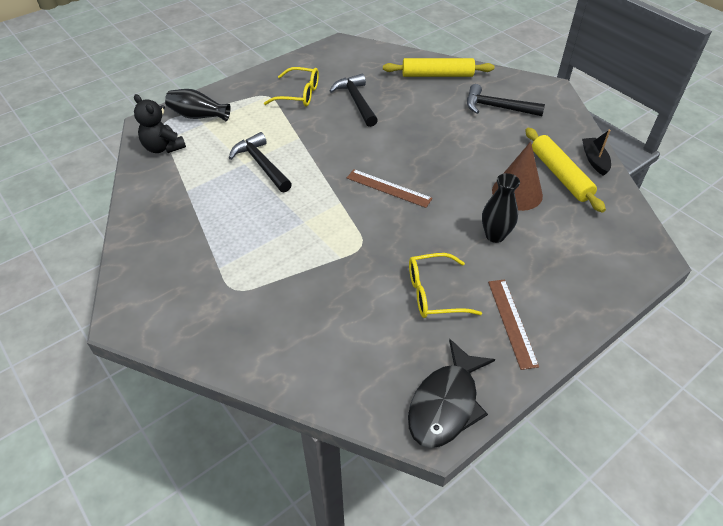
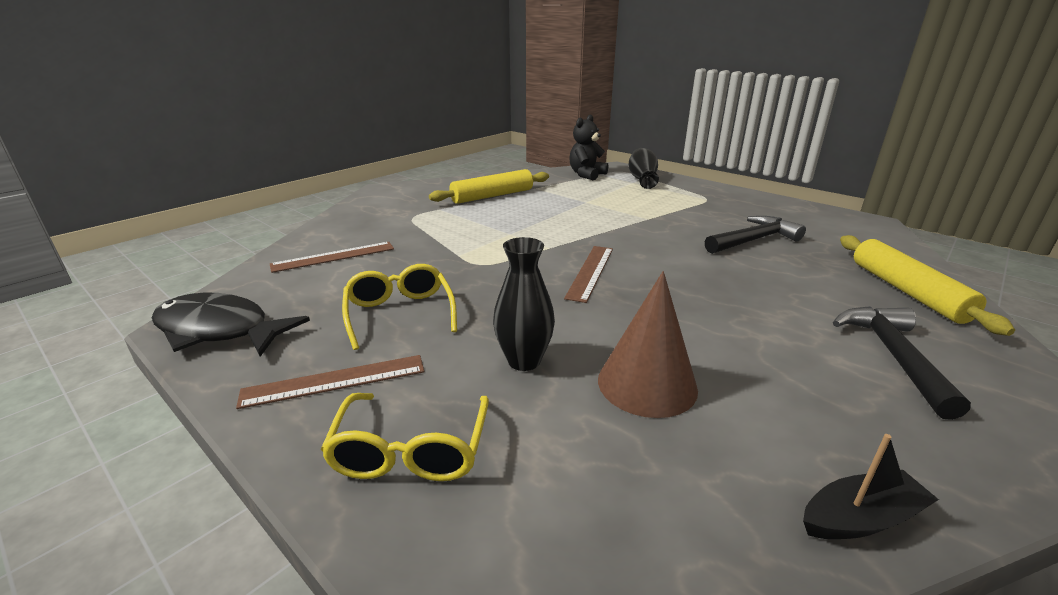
camera: 80 degrees right, 20 degrees down
black hammer [229,132,292,192] -> none
yellow glasses [264,67,319,107] -> yellow glasses moved to [320,393,489,481]
yellow rolling pin [525,128,606,213] -> yellow rolling pin moved to [429,169,549,204]
none -> brown ruler [270,242,394,273]

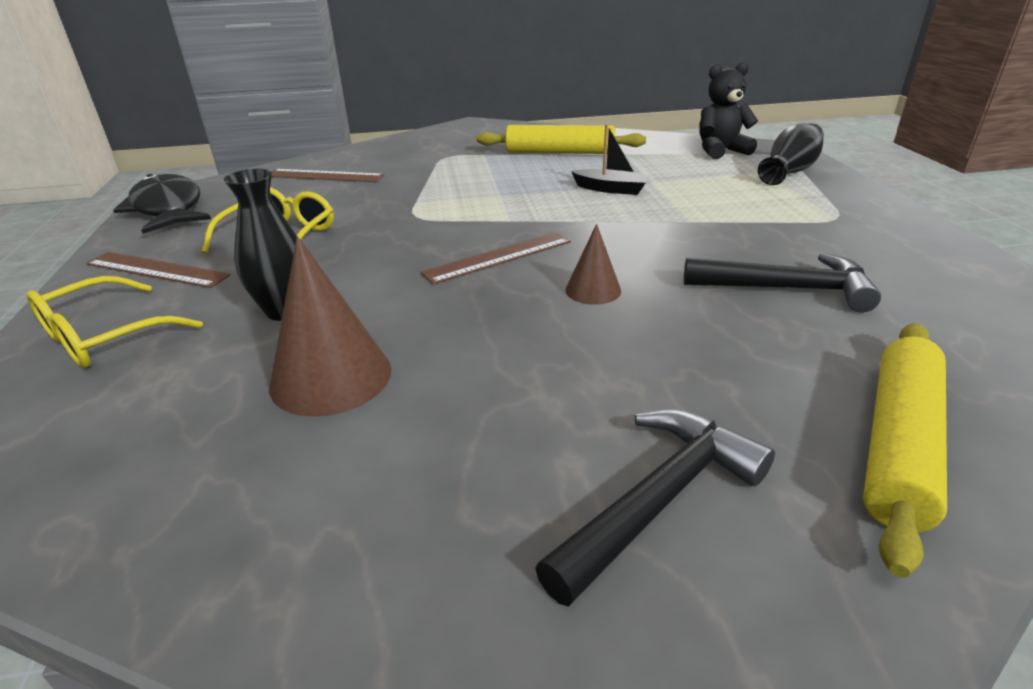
camera: 40 degrees right, 5 degrees up
black boat [803,434,939,539] -> black boat moved to [571,124,651,195]
none -> brown cone [566,224,621,305]

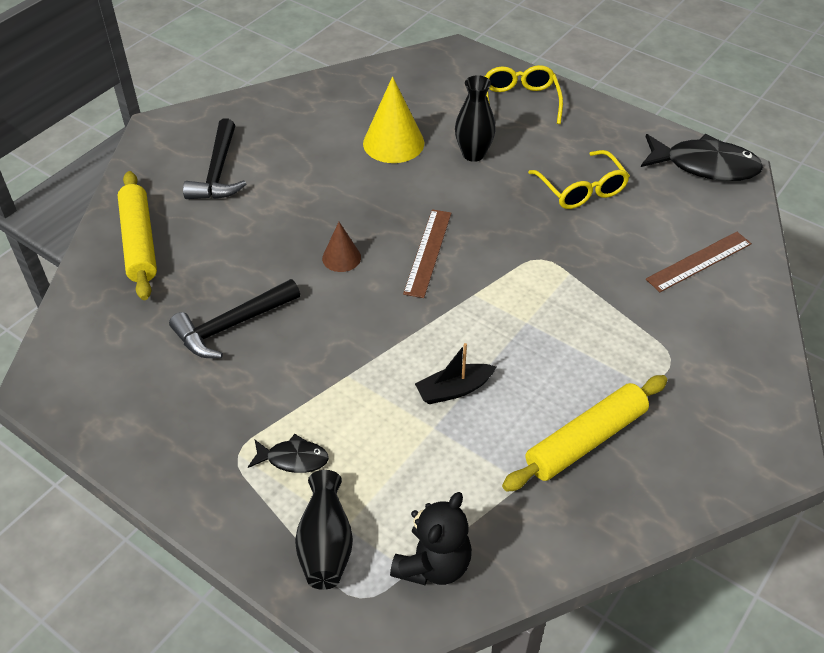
camera: 135 degrees right, 15 degrees up
brown ruler [86,252,231,288] -> none
brown cone [270,236,391,417] -> yellow cone [363,76,424,163]
none -> black fish [248,434,329,473]

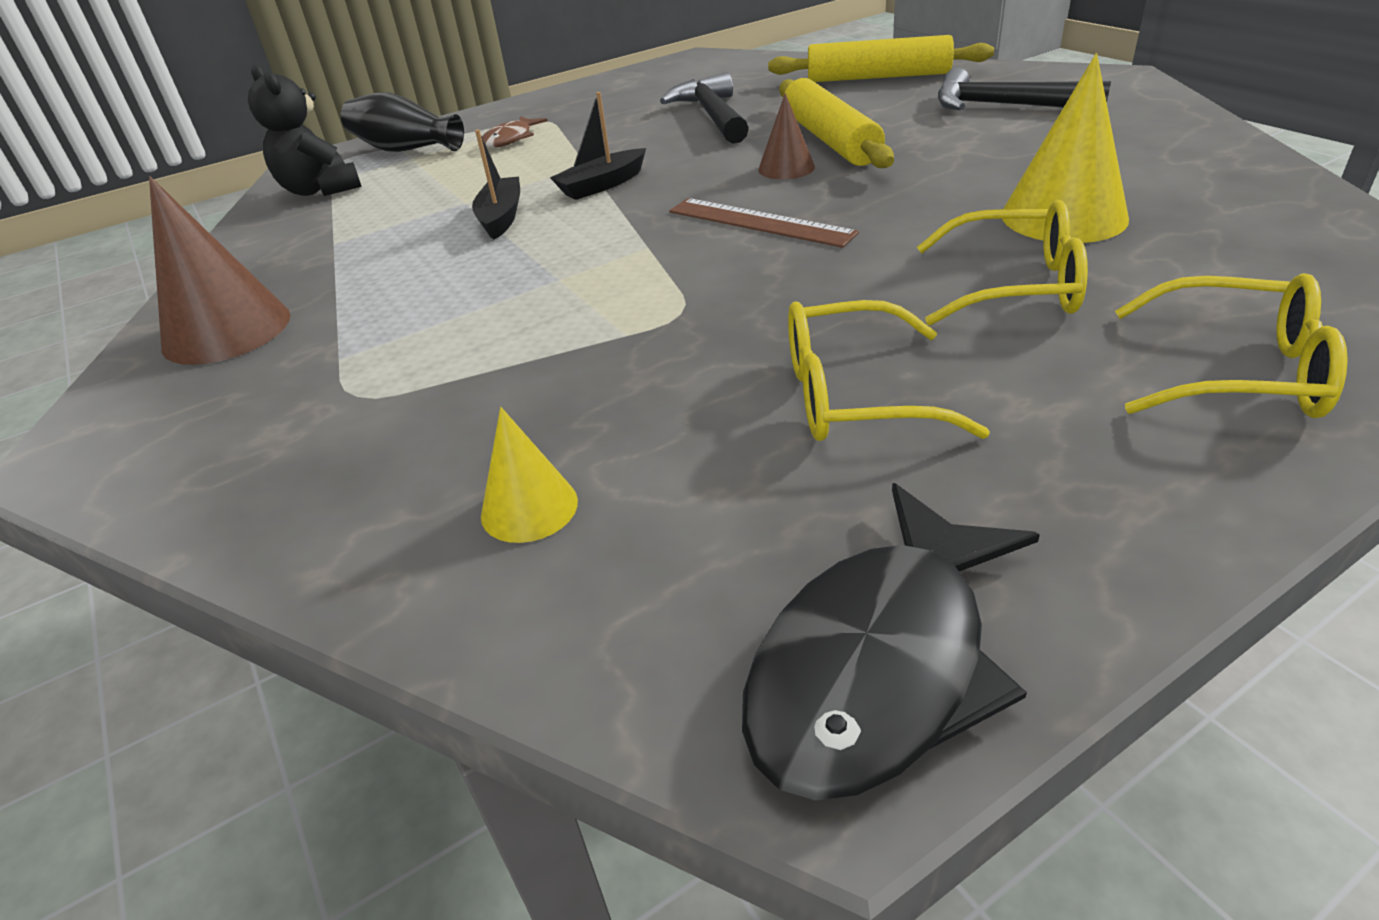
camera: 115 degrees right, 10 degrees down
black fish [248,434,329,473] -> brown fish [482,116,548,148]
black vase [455,75,496,162] -> yellow glasses [917,200,1088,326]
yellow rolling pin [502,375,667,492] -> yellow rolling pin moved to [779,78,894,168]
brown ruler [646,232,752,292] -> yellow cone [481,407,578,543]
none -> brown cone [149,176,290,365]
none -> black boat [550,92,646,200]

